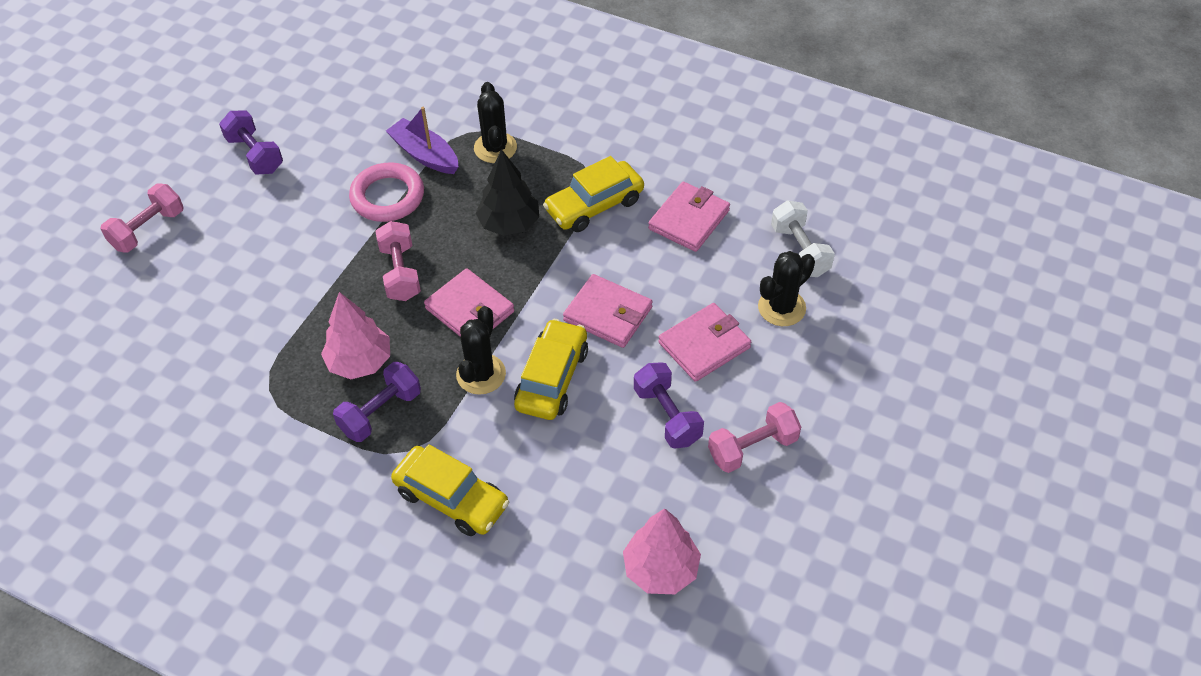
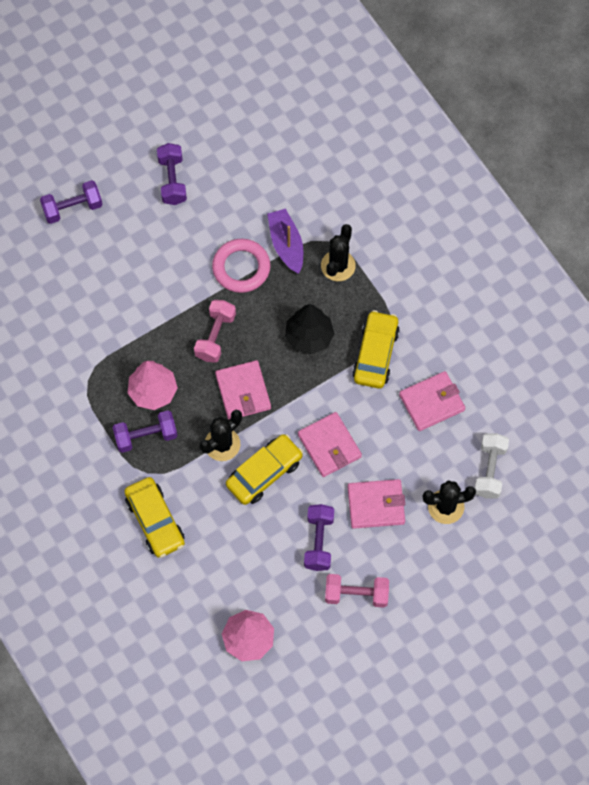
camera: 30 degrees right, 15 degrees up
pink dumbbell [100,184,183,253] -> purple dumbbell [40,180,103,224]
yellow car [543,156,644,232] -> yellow car turned 105 degrees clockwise [352,310,400,389]

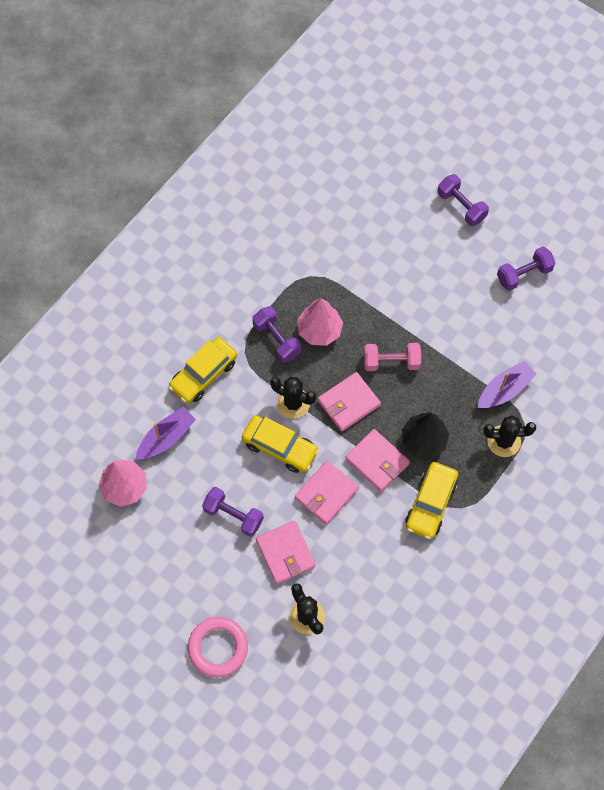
camera: 70 degrees right, 0 degrees up
pink ring [212,239,271,293] -> pink ring moved to [188,617,248,677]
purple dumbbell [304,504,334,571] -> purple dumbbell turned 45 degrees clockwise [202,487,264,537]
pink dumbbell [325,574,389,608] -> none
yellow car [352,310,400,389] -> yellow car turned 120 degrees clockwise [405,462,458,539]
pink wallet [399,371,465,431] -> pink wallet moved to [345,429,410,492]
white dumbbell [475,433,509,498] -> none
none -> purple boat [136,407,196,459]

